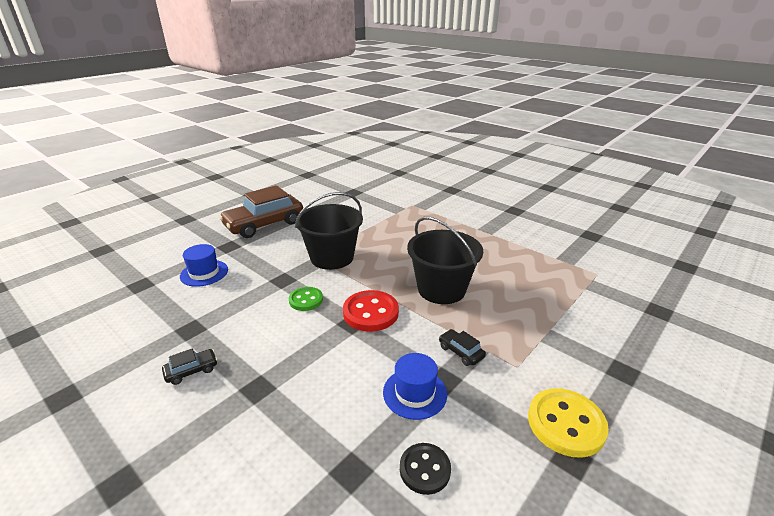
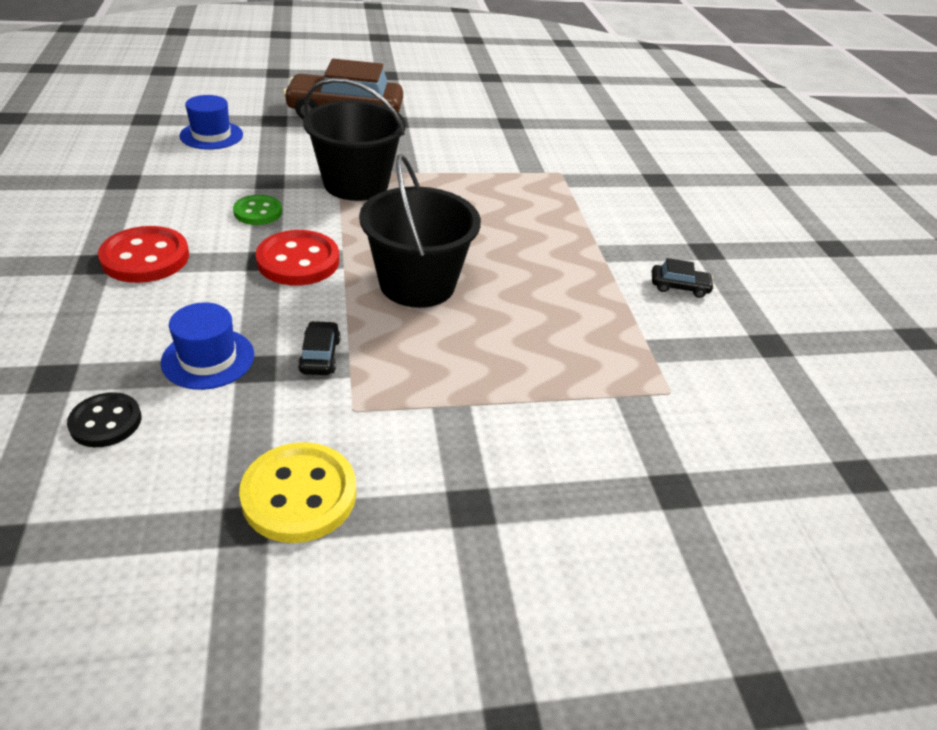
camera: 35 degrees right, 10 degrees up
black car [162,348,217,385] -> black car moved to [652,258,714,298]
none -> red button [98,226,189,283]

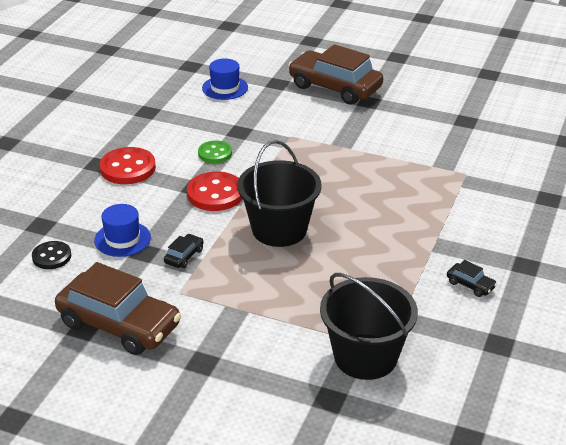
camera: 35 degrees right, 5 degrees down
yellow button [239,442,356,543] -> brown car [55,262,181,355]
black bucket [303,78,405,201] -> black bucket moved to [320,273,418,380]

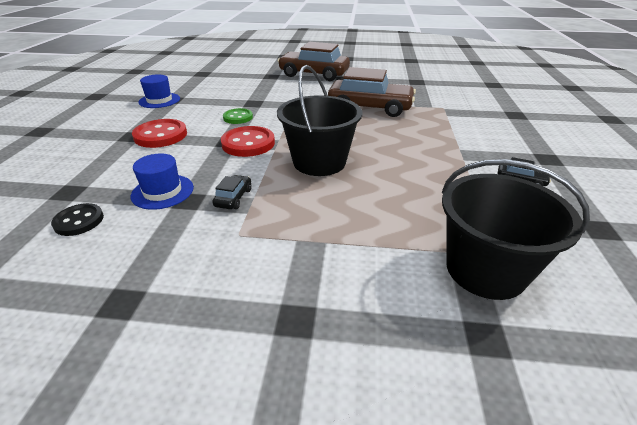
camera: 15 degrees left, 0 degrees up
brown car [55,262,181,355] -> brown car moved to [328,67,416,117]
blue hat [202,58,248,100] -> blue hat moved to [138,75,180,108]

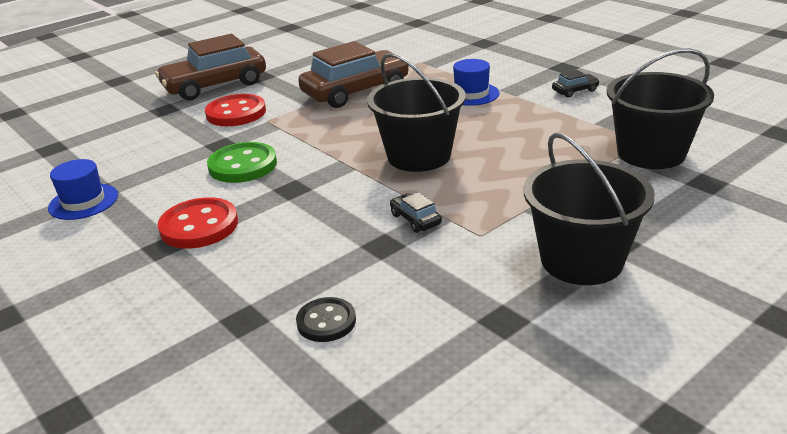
camera: 45 degrees left, 5 degrees down
blue hat [131,153,194,210] -> blue hat moved to [453,59,500,106]
red button [221,126,275,157] -> red button moved to [205,94,266,126]
green button [223,108,253,124] -> green button [207,142,277,183], size x1.59
none -> black bucket [524,133,655,285]

